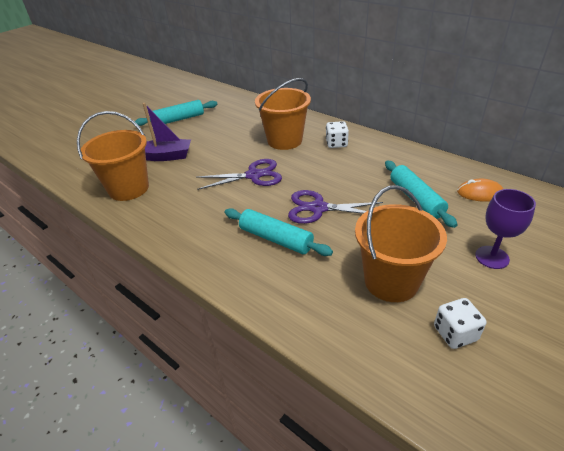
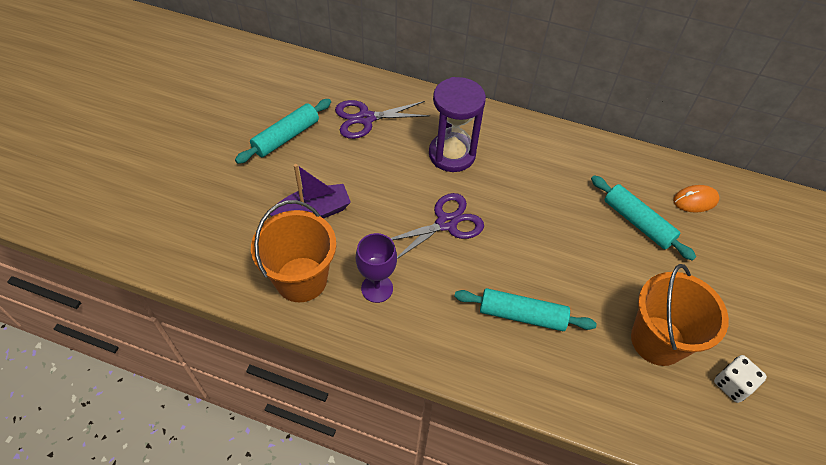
camera: 25 degrees left, 15 degrees up
orange bucket [255,78,311,150] -> purple hourglass [429,77,486,172]
purple scissors [288,190,383,224] -> purple scissors moved to [335,100,430,139]
white dice [326,121,349,148] -> none
purple goblet [475,189,536,269] -> purple goblet moved to [356,233,397,303]

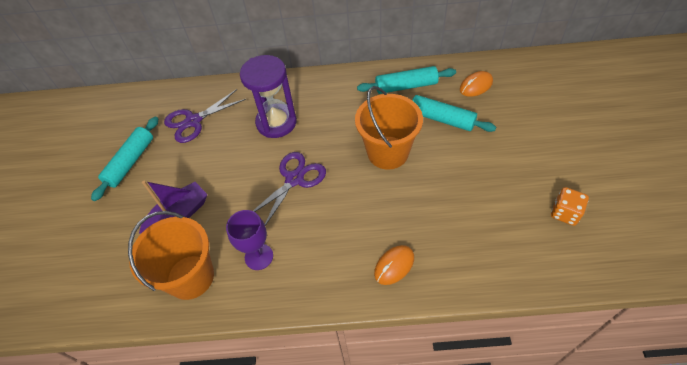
camera: 15 degrees left, 0 degrees up
turquoise rolling pin [454,288,597,331] -> turquoise rolling pin moved to [357,66,456,94]
orange bucket [631,264,729,366] -> orange bucket moved to [355,86,423,170]
white dice [714,355,767,403] -> orange dice [551,187,589,226]
none -> orange mouse [374,245,414,285]

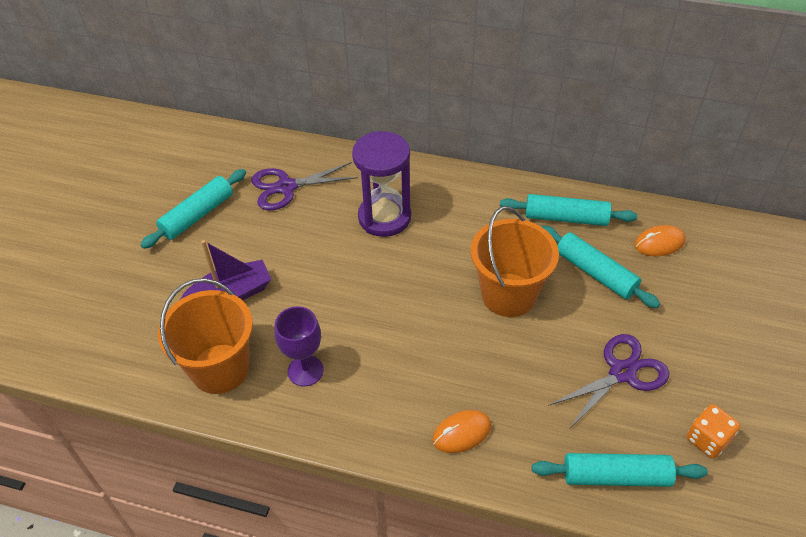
camera: 15 degrees right, 5 degrees down
purple scissors [253,152,326,226] -> purple scissors moved to [548,334,670,428]
none -> turquoise rolling pin [532,453,708,487]

